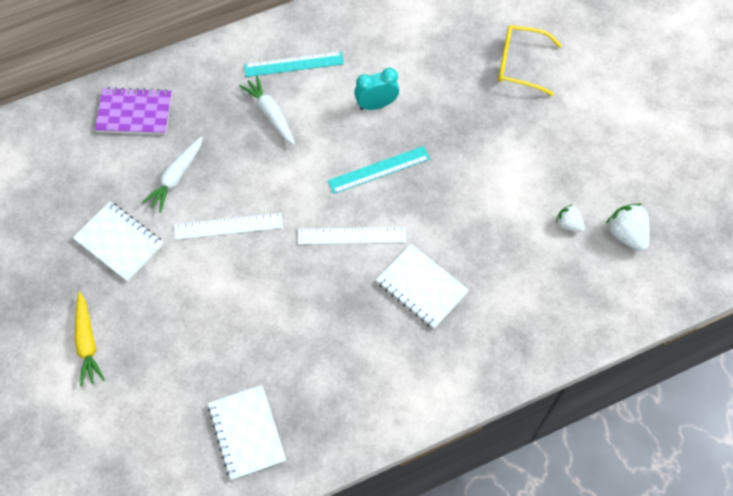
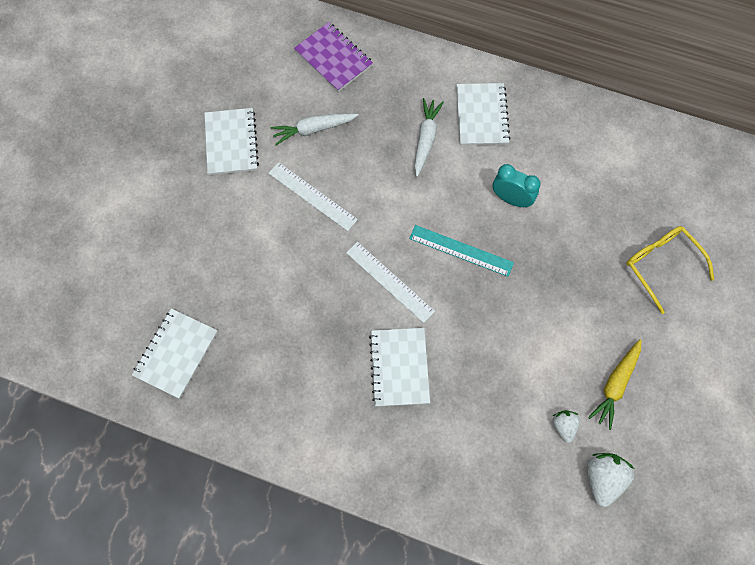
camera: 45 degrees right, 5 degrees up
yellow carrot [74,291,105,387] -> yellow carrot moved to [588,339,642,430]
turquoise ruler [244,51,344,77] -> white notebook [456,83,510,146]

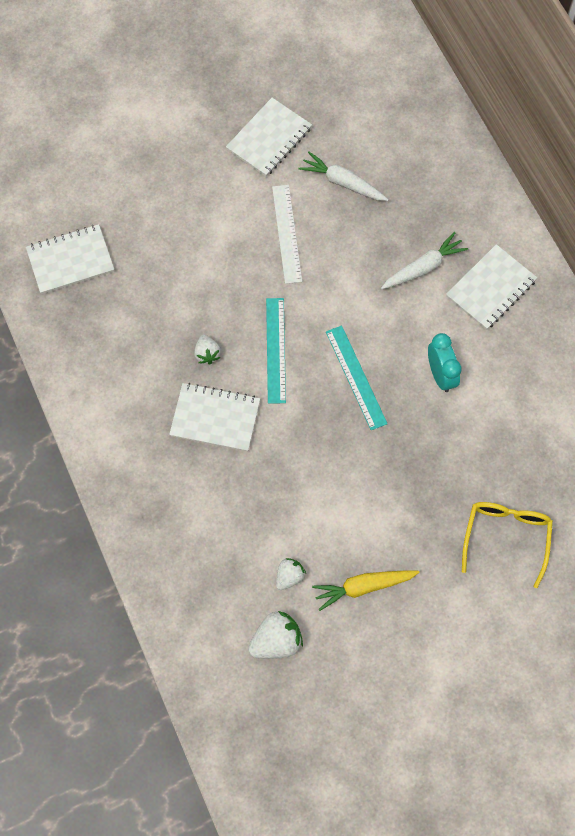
camera: 45 degrees right, 0 degrees up
purple notebook [294,22,373,92] -> none
white ruler [346,242,435,323] -> turquoise ruler [266,298,286,404]
white notebook [369,328,430,407] -> white notebook turned 60 degrees clockwise [169,383,260,452]
none -> white strawberry [194,335,221,364]

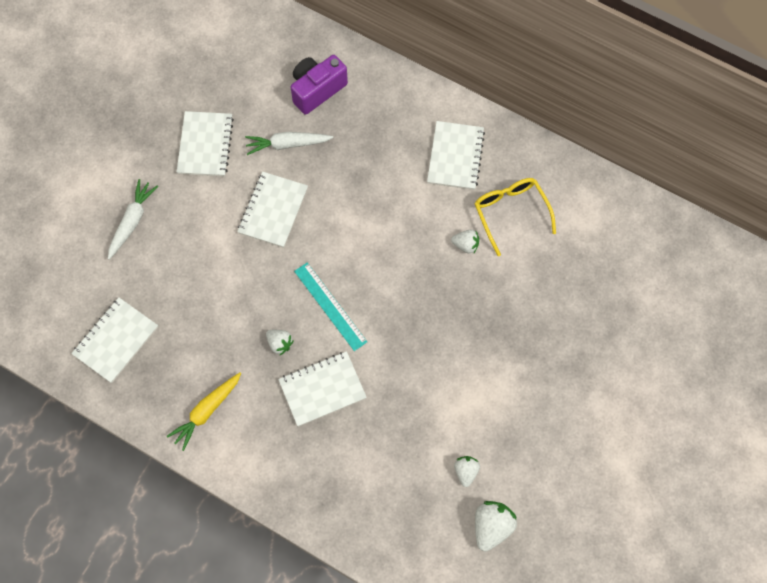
camera: 35 degrees left, 0 degrees up
white ruler [272,185,302,284] -> white notebook [237,172,308,248]
yellow carrot [312,570,420,611] -> yellow carrot moved to [167,372,241,451]
turquoise ruler [326,325,388,430] -> none
white carrot [381,232,468,289] -> white carrot moved to [108,179,158,260]
turquoise clock [428,333,462,392] -> white strawberry [451,230,479,254]
yellow glasses [462,502,553,588] -> yellow glasses moved to [474,178,556,256]
none -> purple camera [291,55,348,115]

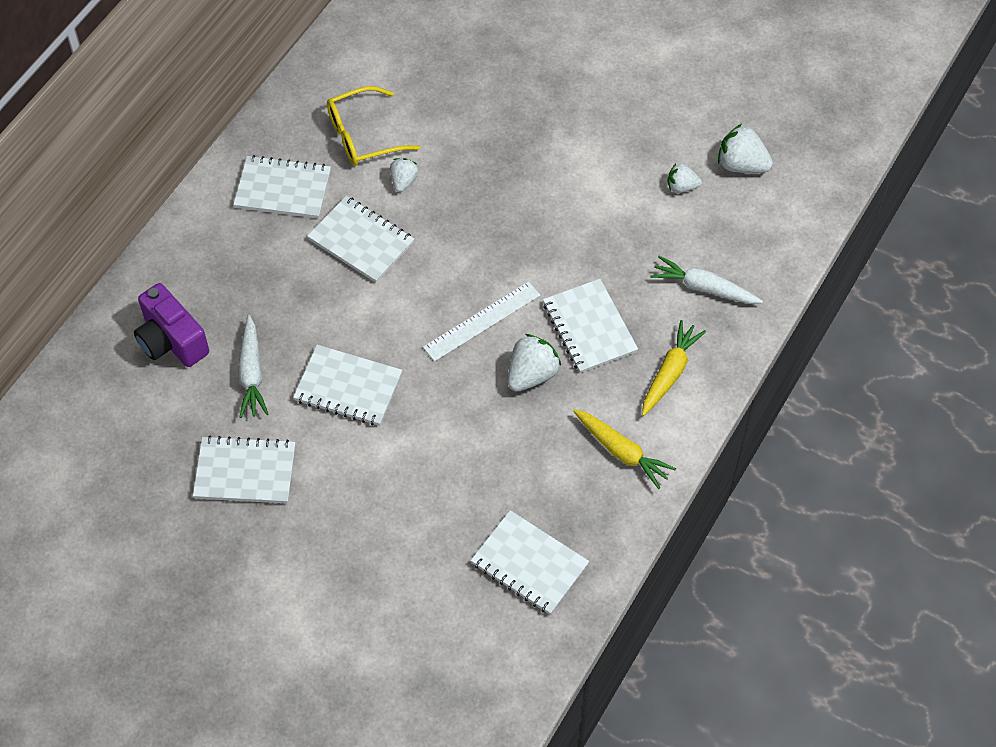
camera: 90 degrees left, 10 degrees down
white carrot [108,179,158,260] -> white carrot moved to [650,256,763,304]
white strawberry [266,330,294,355] -> white strawberry [507,334,561,392], size x1.62
turquoise ruler [294,263,367,351] -> white ruler [423,281,541,362]
none -> white notebook [307,196,414,283]
none -> yellow carrot [642,320,706,416]

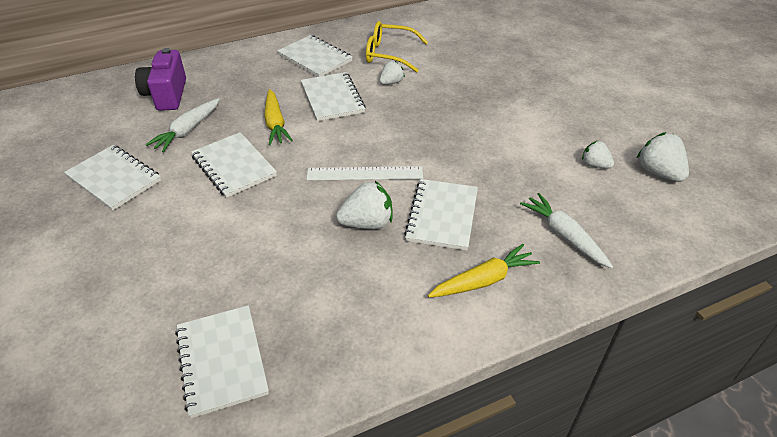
camera: 35 degrees right, 15 degrees down
yellow carrot [573,409,676,489] -> yellow carrot moved to [264,89,293,145]

